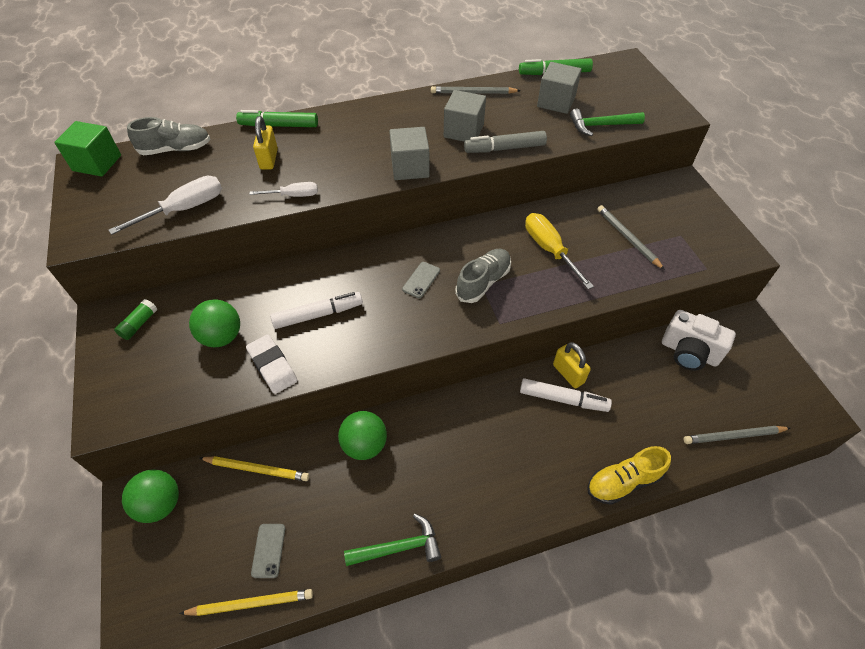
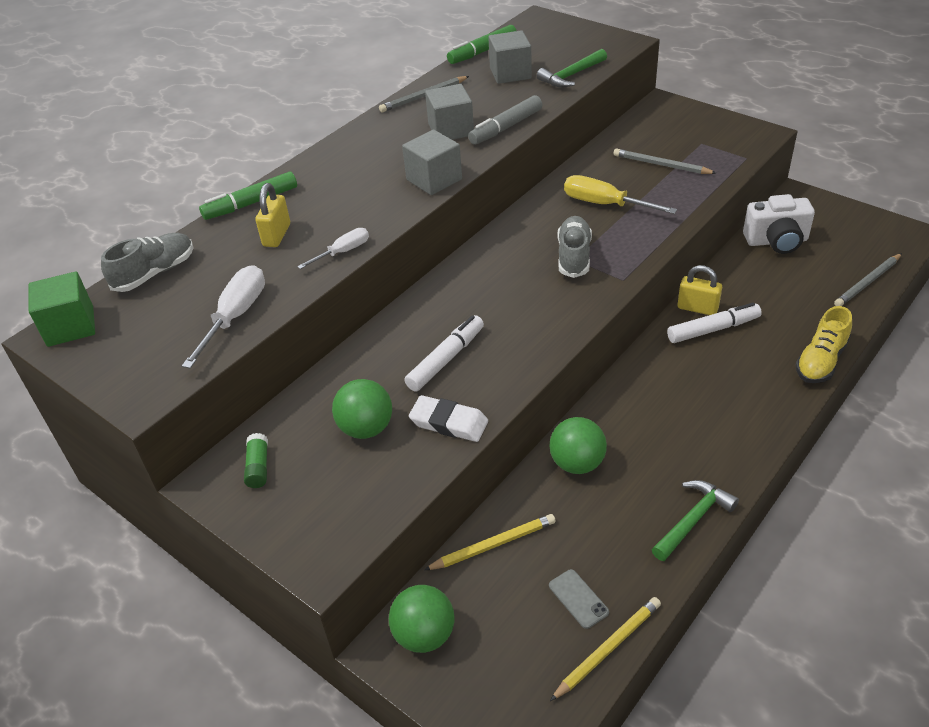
camera: 30 degrees left, 10 degrees down
yellow padlock [253,116,278,170] -> yellow padlock turned 45 degrees clockwise [255,183,290,247]
grey phone [402,262,440,298] -> none

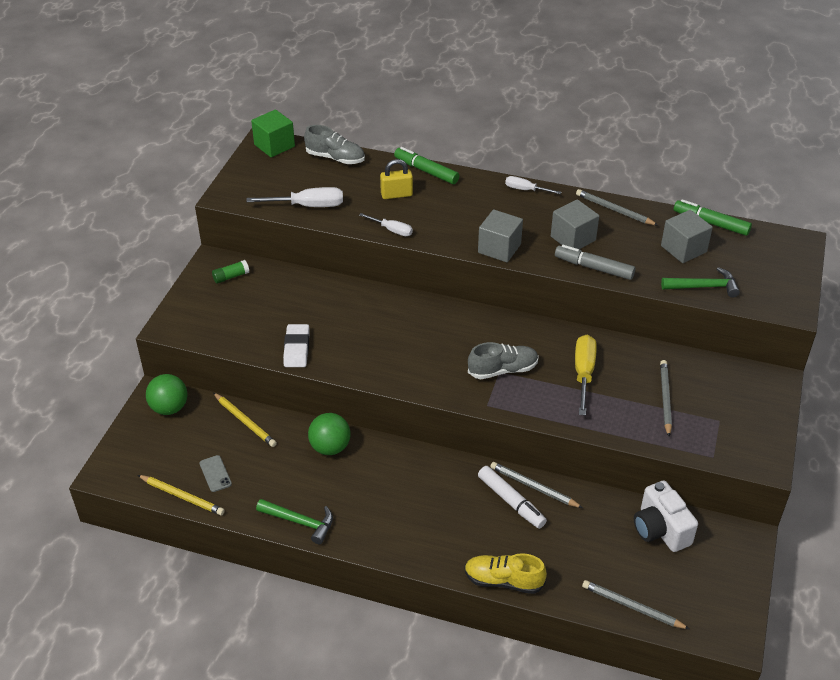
camera: 65 degrees right, 0 degrees up
green ball [332,379,392,439] -> none
white marker [404,315,484,392] -> none
green hammer [537,49,607,88] -> green hammer turned 150 degrees clockwise [661,267,740,298]
grey phone [549,569,609,629] -> grey phone turned 60 degrees counterclockwise [200,455,232,492]
yellow padlock [678,265,722,315] -> grey pencil [490,462,583,508]
none -> white screwdriver [505,176,561,194]

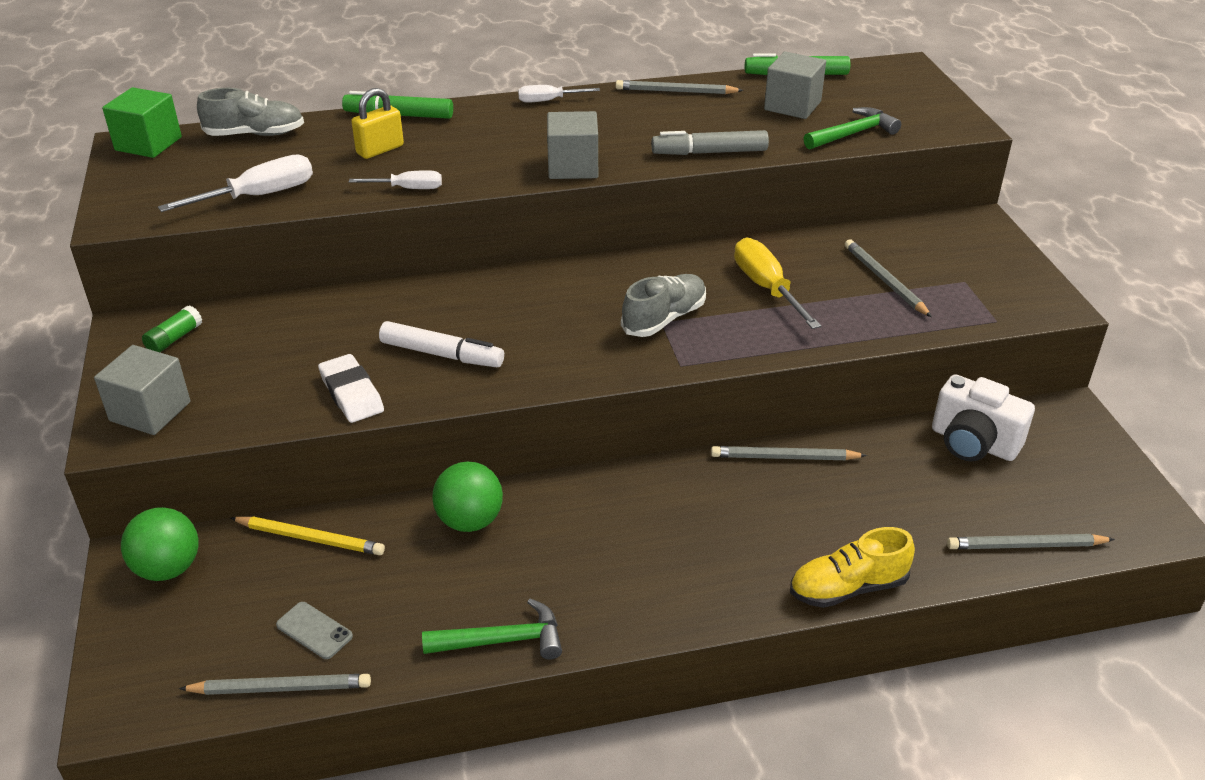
camera: 30 degrees left, 5 degrees down
yellow pencil [138,475,225,515] -> grey pencil [179,674,371,695]
white marker [478,466,547,529] -> white marker moved to [379,321,504,367]
grey cube [551,199,599,249] -> grey cube moved to [94,345,191,435]

